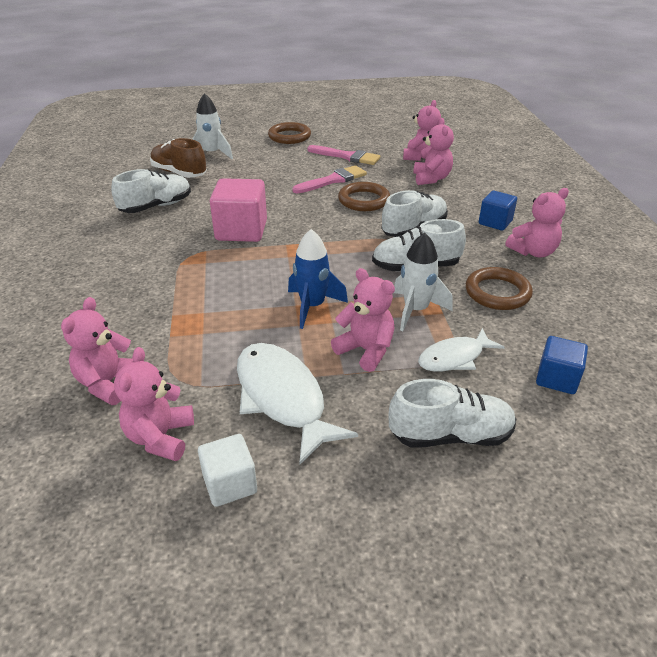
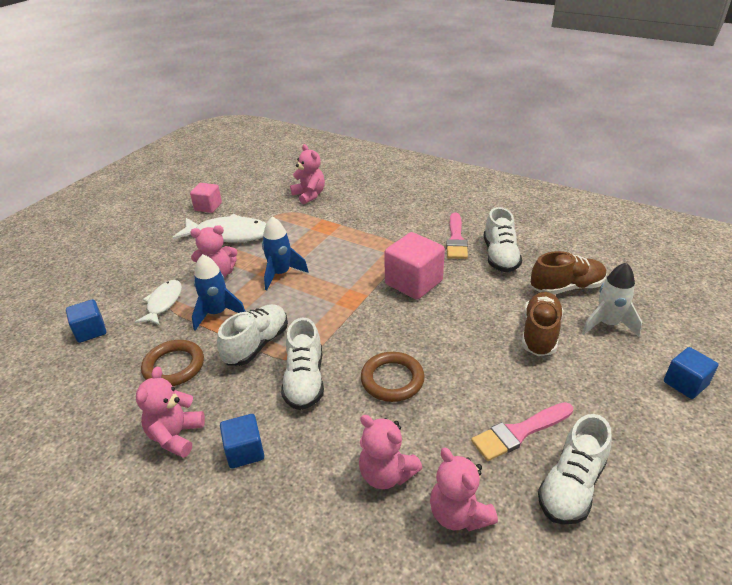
camera: 130 degrees right, 0 degrees up
pink teddy bear [114,347,194,461] -> none
white cube [198,434,257,507] -> pink cube [190,183,222,213]
brown ring [268,122,311,144] -> none
pink brush [292,165,367,193] -> pink brush moved to [446,213,468,259]
white shoe [389,379,516,448] -> white shoe moved to [538,414,612,525]
white rocket [394,233,452,331] -> blue rocket [192,254,245,331]
none -> brown shoe [522,292,563,356]
none -> blue cube [664,347,719,399]

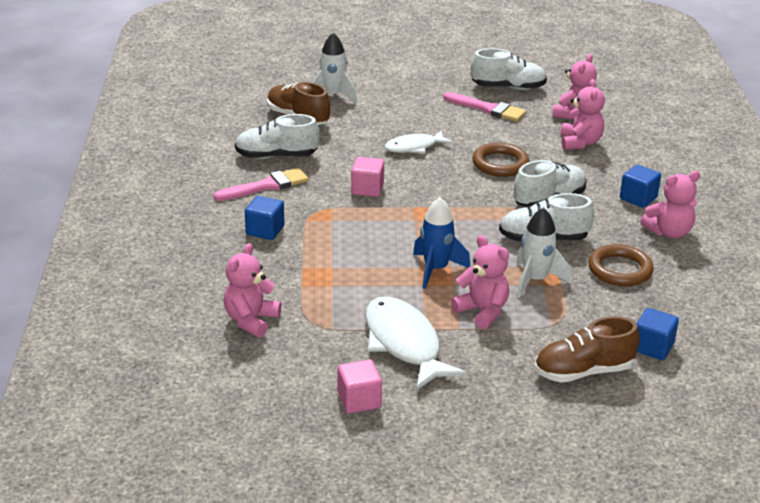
camera: 125 degrees left, 5 degrees down
white fish [135,280,182,325] -> white fish moved to [385,130,453,153]
blue rocket [192,254,245,331] -> white rocket [516,207,571,298]
pink cube [384,232,445,300] -> pink cube [351,157,384,197], size x0.60
white shoe [483,207,522,272] -> white shoe turned 150 degrees counterclockwise [235,114,320,159]
brown shoe [522,292,563,356] -> brown shoe moved to [535,316,640,383]
blue cube [664,347,719,399] -> blue cube moved to [245,196,284,240]

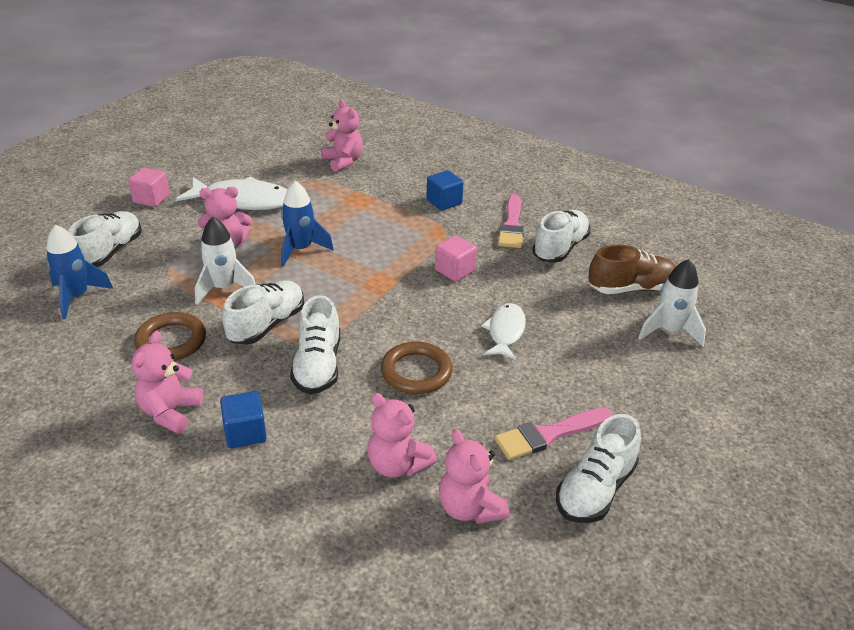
camera: 125 degrees right, 5 degrees up
pink cube [338,359,382,413] -> pink cube moved to [128,167,170,207]
brown shoe [535,316,640,383] -> white shoe [68,211,142,267]
blue cube [636,308,679,360] -> blue rocket [46,224,113,320]

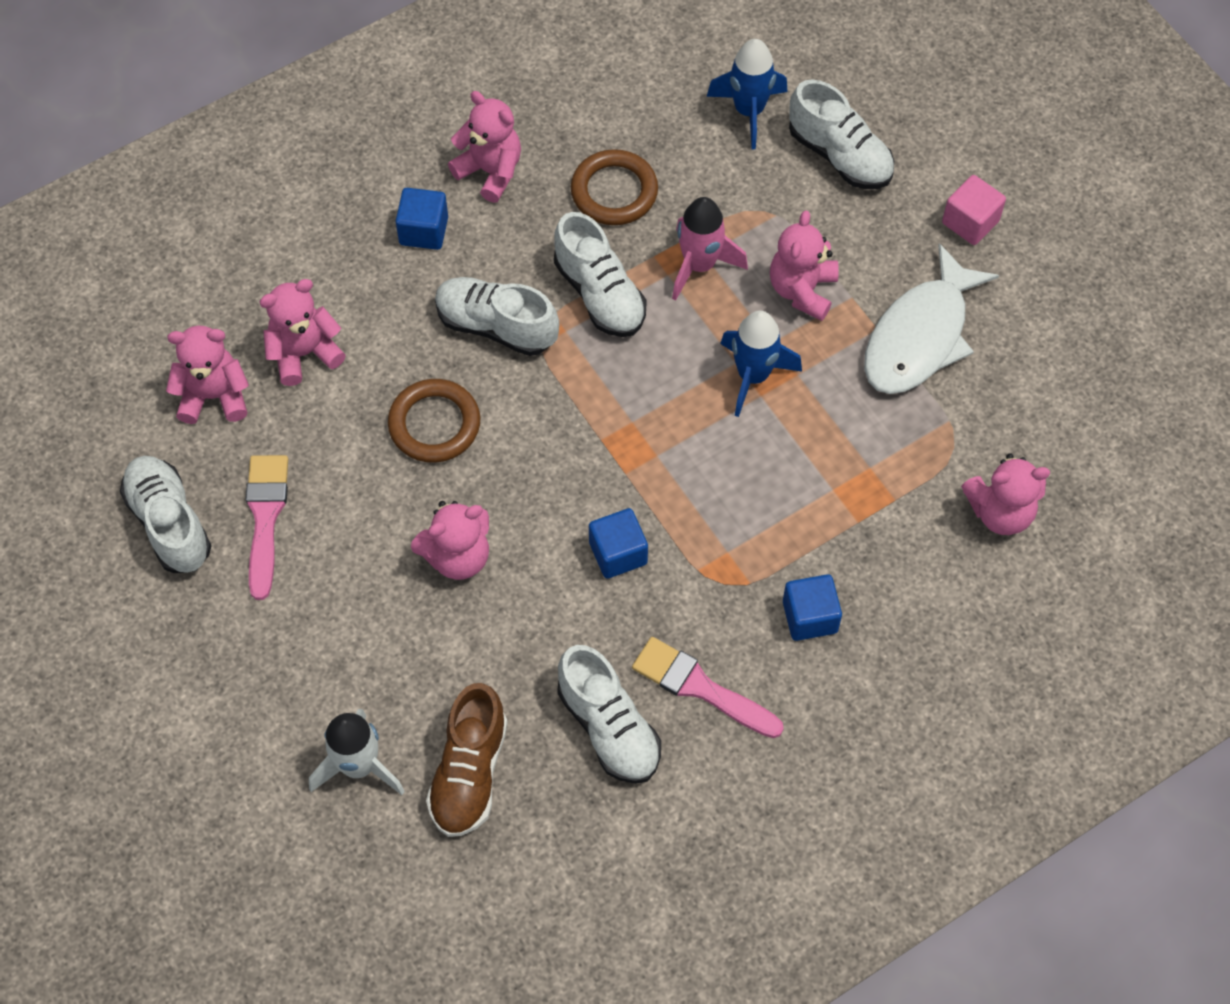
camera: 115 degrees right, 25 degrees up
white rocket [195,217,256,305] -> pink rocket [672,197,748,301]
pink cube [435,235,477,282] -> blue cube [589,508,648,579]
white fish [481,303,526,360] -> pink teddy bear [411,501,489,580]

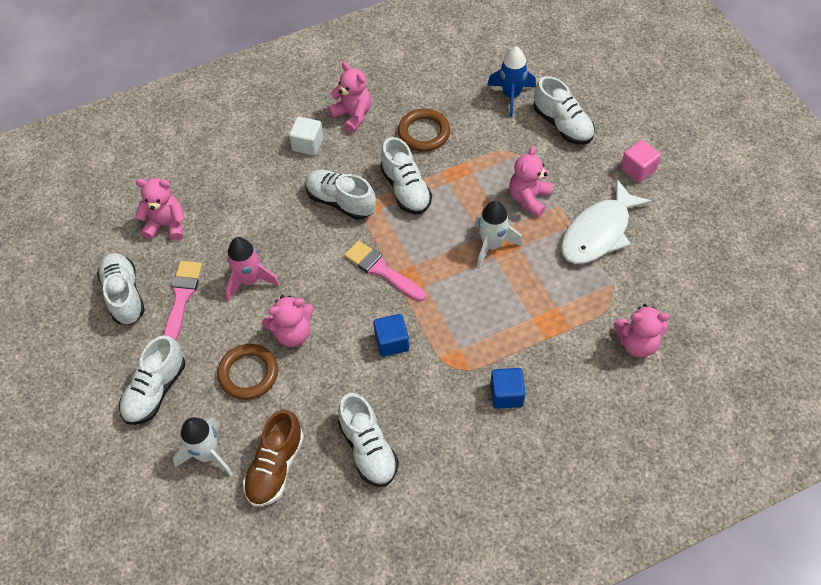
camera: 10 degrees right, 5 degrees down
pink teddy bear [259,279,346,386] -> none
brown ring [388,379,481,463] -> brown ring moved to [217,344,278,400]
blue cube [396,188,448,250] -> white cube [289,117,323,155]
pink brush [632,637,784,738] -> pink brush moved to [344,240,425,301]
pink rocket [672,197,748,301] -> pink rocket moved to [225,237,280,302]
blue rocket [720,311,802,417] -> white rocket [475,201,523,269]
none -> white shoe [119,335,185,425]

